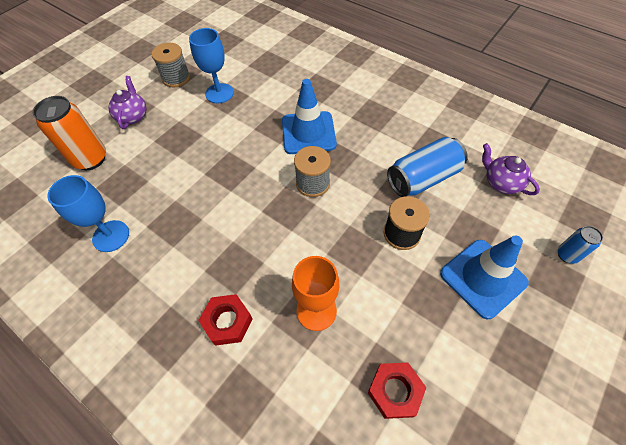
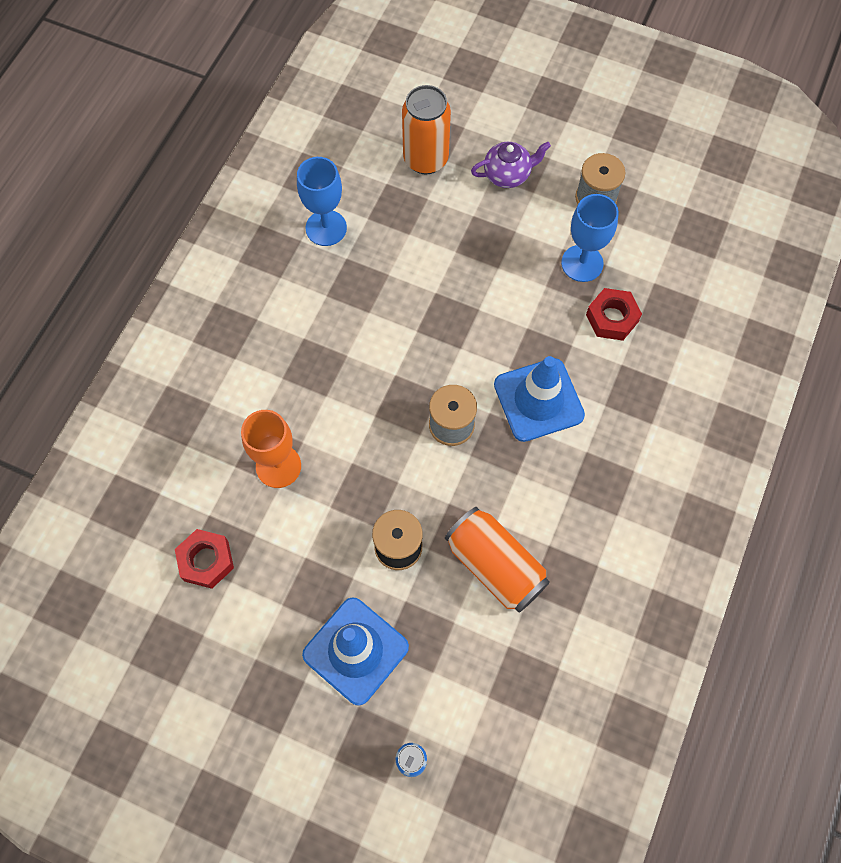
camera: 75 degrees right, 10 degrees up
red nut [198,294,253,346] -> red nut moved to [586,288,642,341]
blue can [387,137,468,197] -> orange can [445,507,550,613]
purple teapot [482,143,540,195] -> none

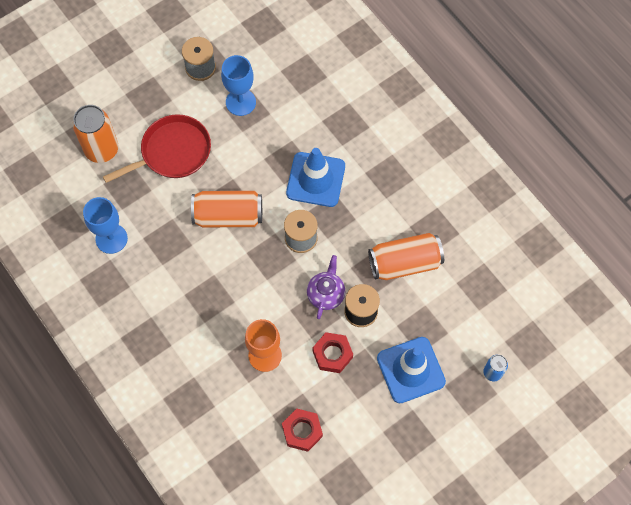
camera: 60 degrees left, 0 degrees up
purple teapot [471,142,551,188] -> purple teapot moved to [307,255,345,319]
red nut [586,288,642,341] -> red nut moved to [313,332,353,373]
none -> red pan [103,114,211,183]
none -> orange can [191,191,262,227]

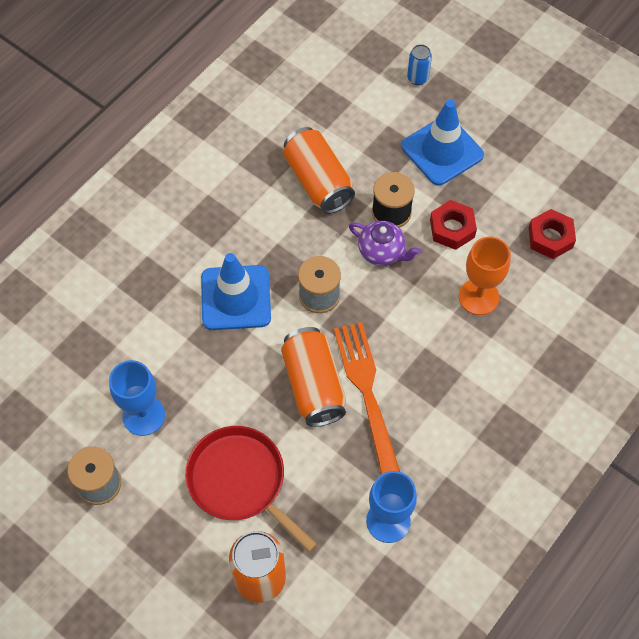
camera: 105 degrees left, 5 degrees down
purple teapot [307,255,345,319] -> purple teapot turned 150 degrees counterclockwise [349,221,421,266]
none -> orange fork [334,322,400,475]

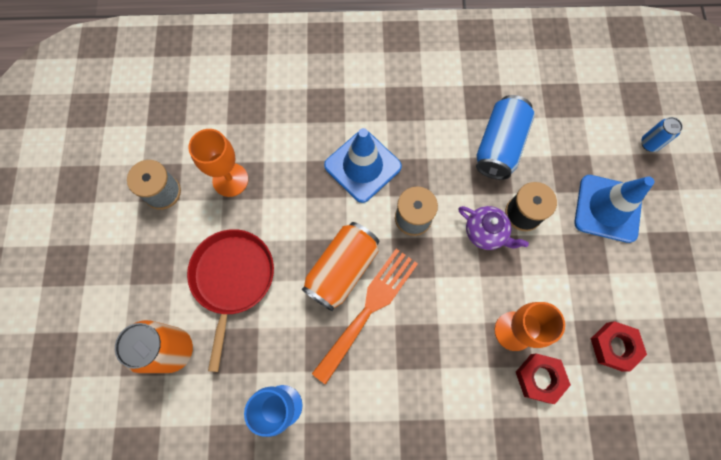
camera: 50 degrees right, 10 degrees up
blue goblet [109,360,165,436] -> orange goblet [189,129,248,197]
orange can [283,127,355,214] -> blue can [476,95,535,180]
purple teapot [349,221,421,266] -> purple teapot turned 45 degrees counterclockwise [458,206,529,250]
red nut [430,200,477,250] -> red nut moved to [516,353,571,404]

